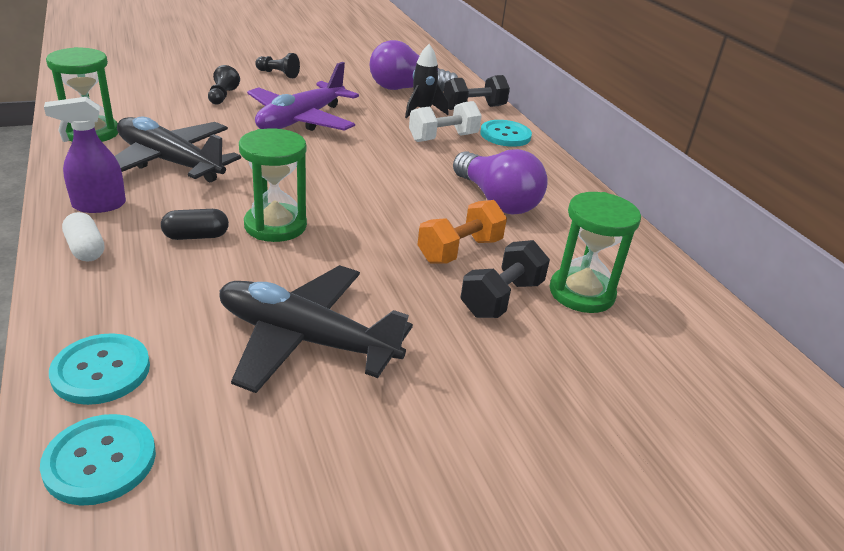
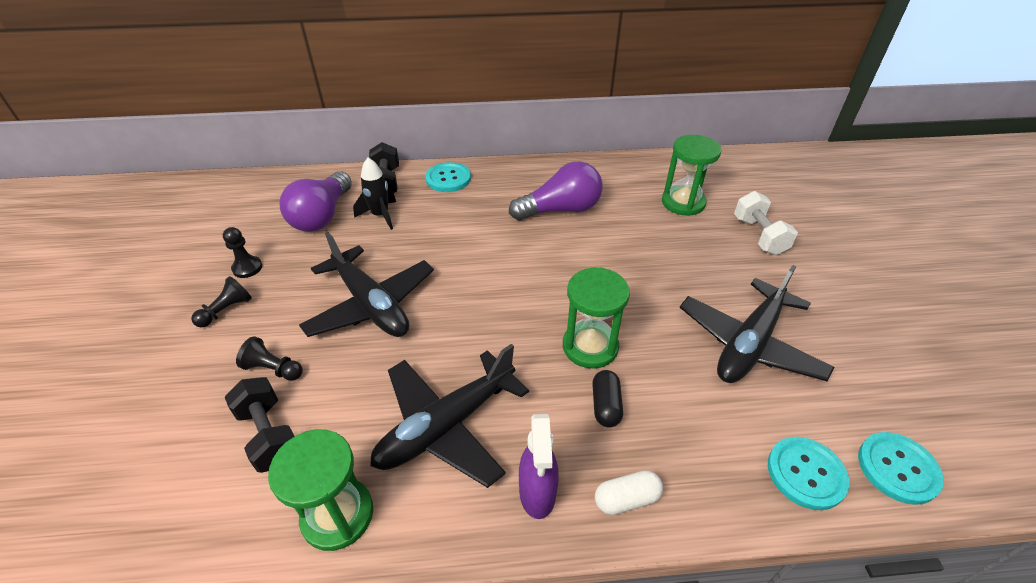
camera: 70 degrees left, 10 degrees up
purple plane [247,62,359,131] -> black plane [299,232,434,337]
white dumbbell [409,101,482,142] -> white dumbbell moved to [734,191,798,255]
orange dumbbell [418,200,507,264] -> none
black dumbbell [461,240,550,318] -> black dumbbell moved to [225,377,294,473]
none -> black pawn [223,227,262,278]

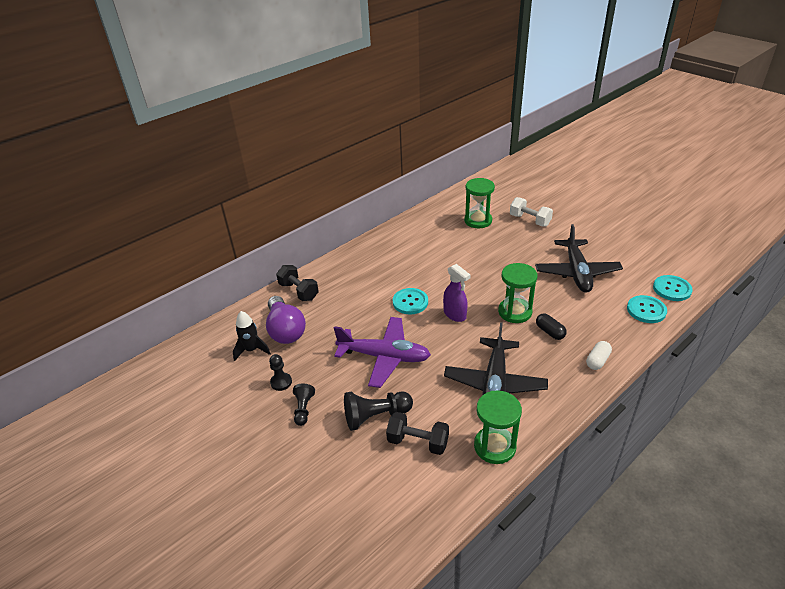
camera: 35 degrees left, 5 degrees down
black pawn [236,336,303,381] -> black pawn [344,391,413,431], size x1.63
black plane [299,232,434,337] -> purple plane [334,317,431,388]
black rocket [353,158,396,230] -> black rocket moved to [233,311,271,361]
turquoise button [425,162,471,192] -> turquoise button moved to [393,288,428,314]
purple light bulb [509,161,602,220] -> none
purple spray bottle [519,414,558,519] -> purple spray bottle moved to [443,264,471,322]

